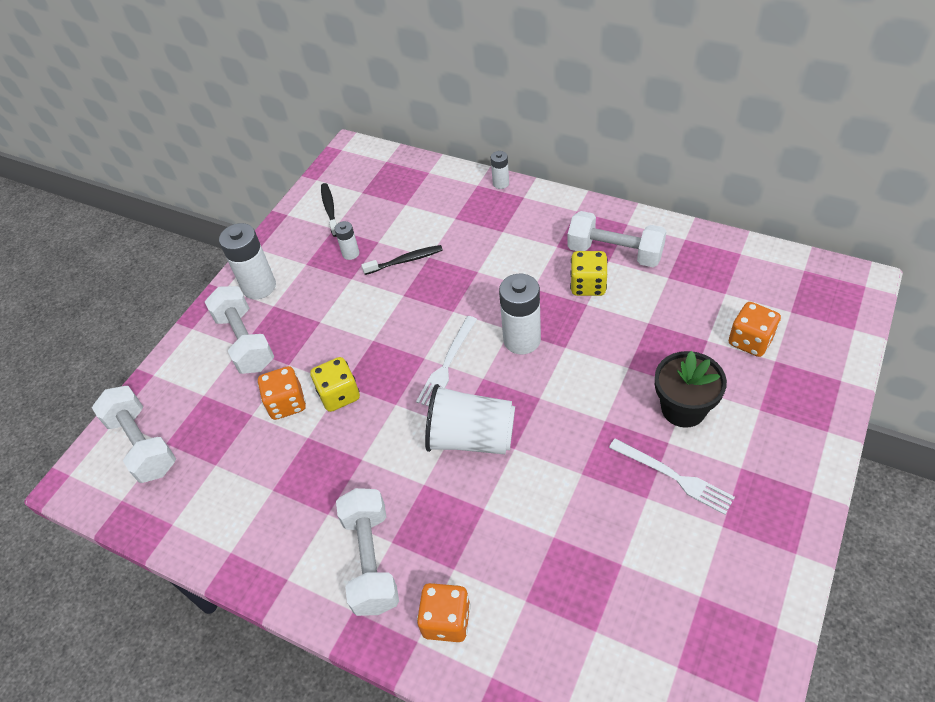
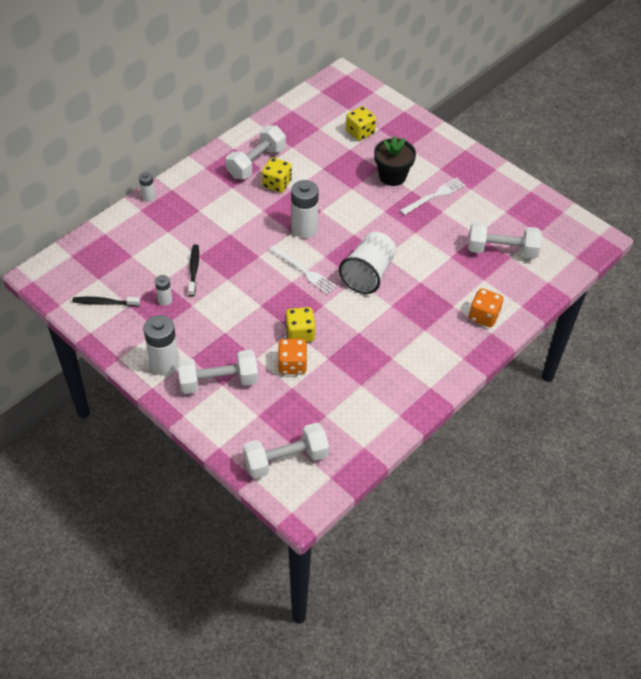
camera: 80 degrees left, 0 degrees up
white dumbbell [336,488,399,616] -> white dumbbell moved to [468,221,542,259]
orange dice [729,302,781,357] -> yellow dice [346,106,376,141]

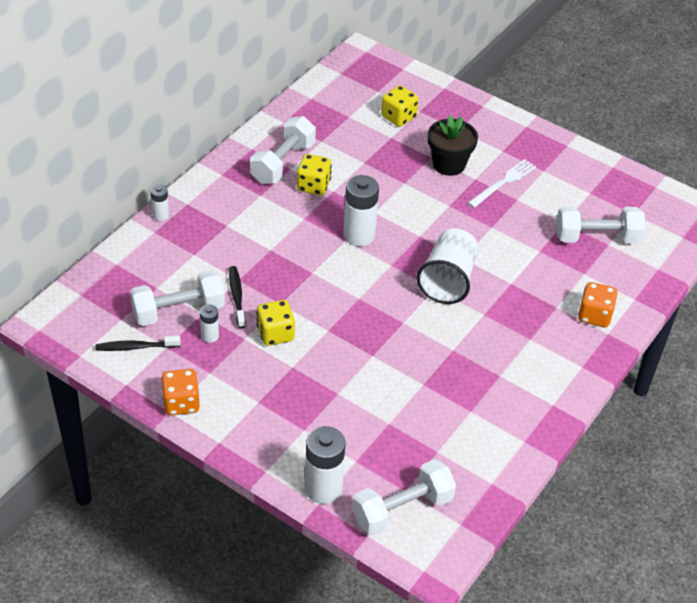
camera: 10 degrees left, 5 degrees down
white battery [144,315,179,376] -> white battery moved to [305,426,346,504]
white dumbbell [177,350,258,394] -> white dumbbell moved to [130,270,225,326]
white fork [269,245,337,294] -> none
orange dice [278,339,307,374] -> orange dice moved to [162,369,200,415]
yellow dice [285,307,315,342] -> yellow dice moved to [256,300,295,346]

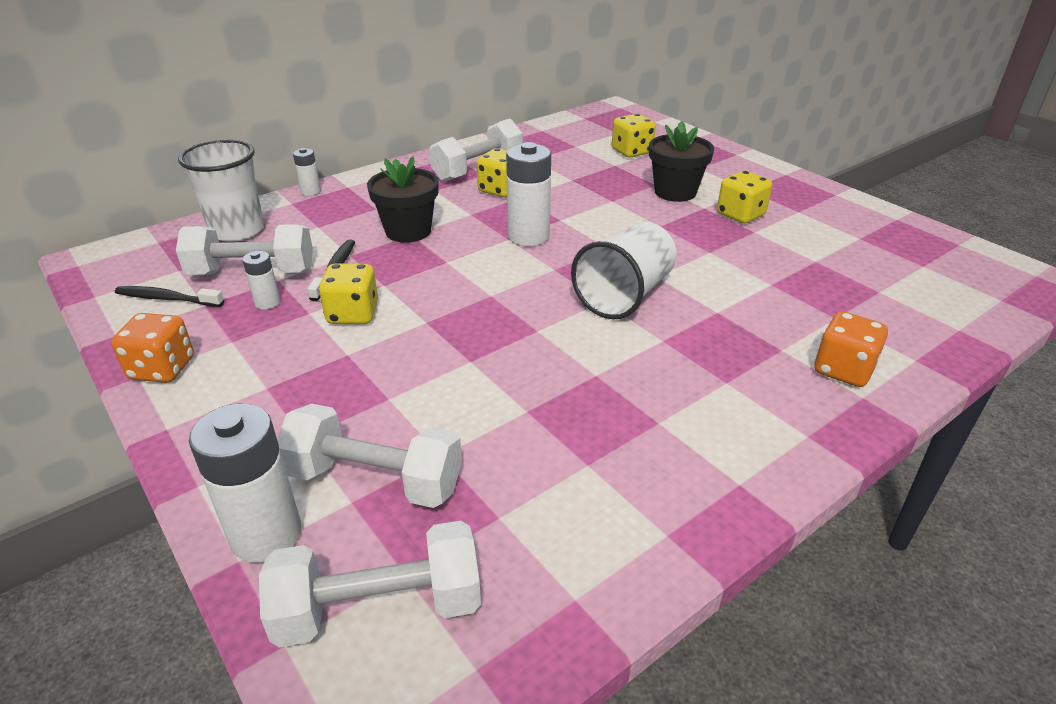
camera: 20 degrees right, 10 degrees down
white fork [468,159,536,208] -> yellow dice [717,171,772,223]
white dumbbell [556,206,645,243] -> white dumbbell moved to [277,404,462,508]
none -> white cup [178,140,264,242]
none -> black flower pot [367,156,439,243]

